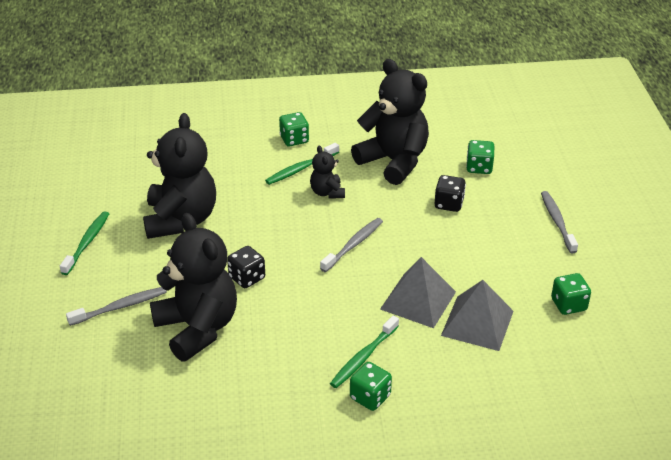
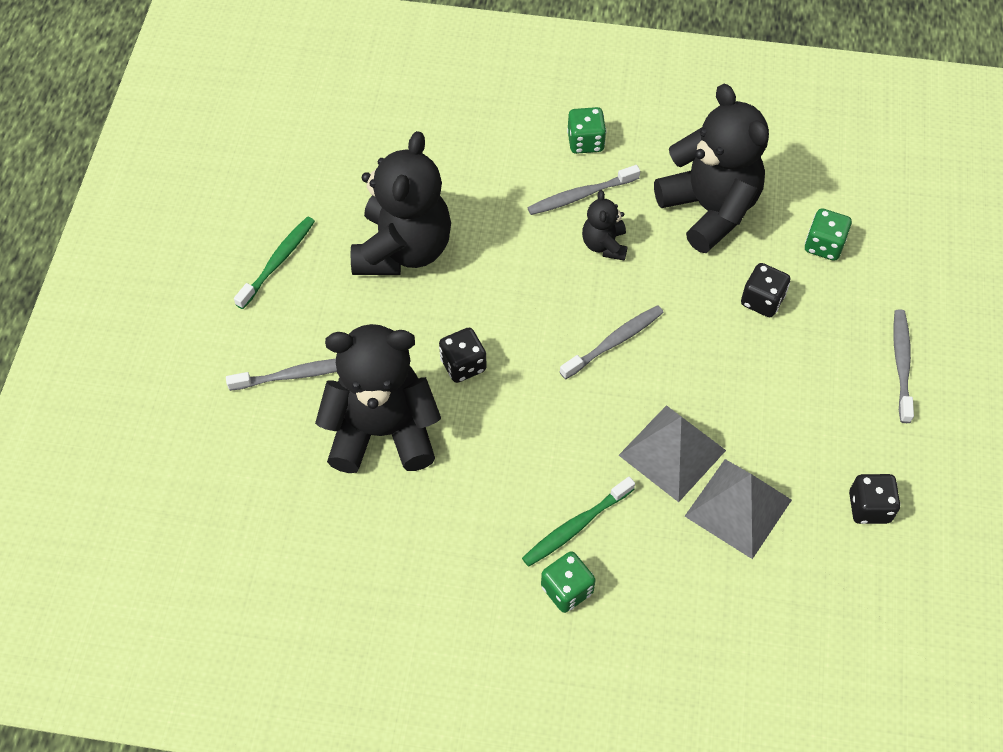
camera: 15 degrees right, 20 degrees up
black teddy bear [150,213,237,361] -> black teddy bear turned 75 degrees counterclockwise [315,324,441,473]
green toothbrush [265,143,339,185] -> grey toothbrush [527,165,640,215]
green dice [551,273,591,315] -> black dice [849,474,901,524]

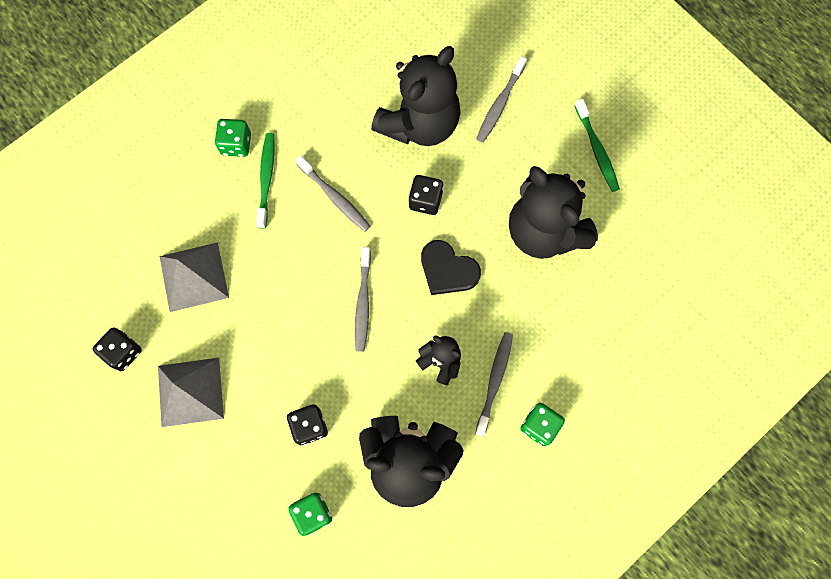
camera: 130 degrees right, 15 degrees up
grey pyramid [619,405,726,502] -> grey pyramid moved to [158,358,224,427]
grey toothbrush [893,309,914,423] -> grey toothbrush moved to [295,155,371,232]
none -> black heart [421,240,481,295]

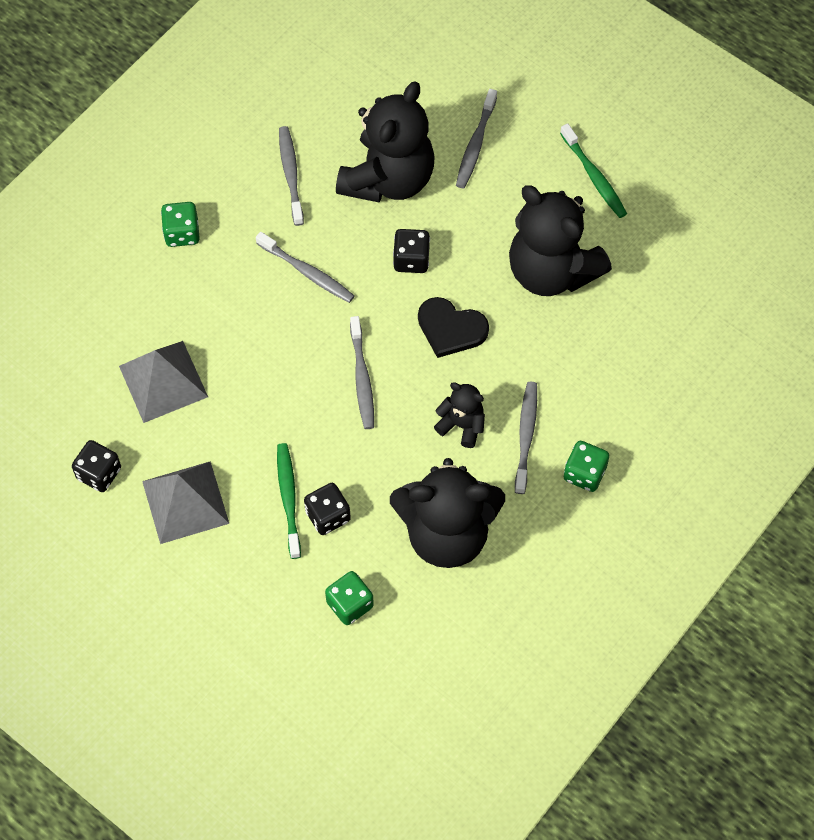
camera: 10 degrees left, 10 degrees down
green toothbrush [256,133,275,229] -> green toothbrush moved to [277,443,301,559]
none -> grey toothbrush [279,126,304,226]

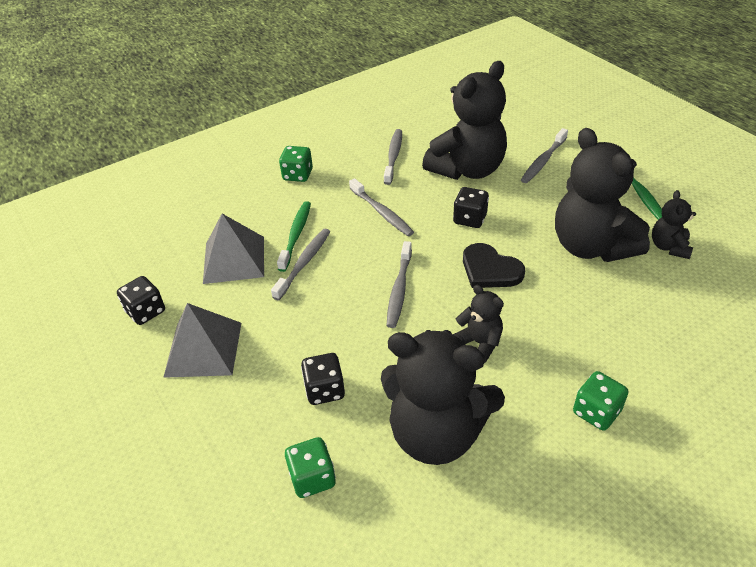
camera: 20 degrees right, 20 degrees down
green toothbrush [277,443,301,559] -> green toothbrush moved to [277,201,311,272]
grey toothbrush [515,382,537,494] -> grey toothbrush moved to [271,229,330,300]
none -> black teddy bear [652,190,696,259]

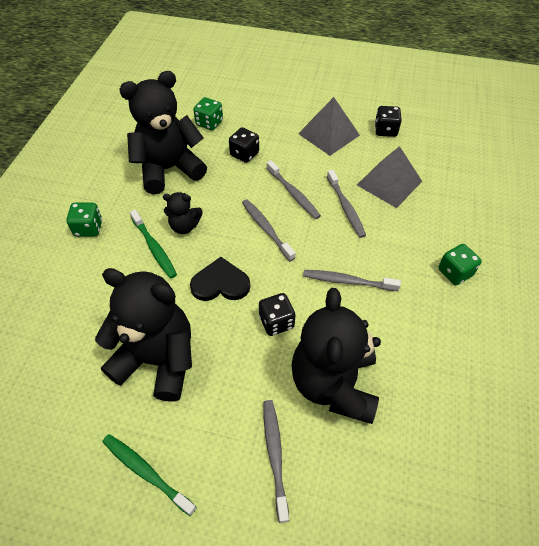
camera: 135 degrees right, 10 degrees up
green toothbrush [277,201,311,272] -> green toothbrush moved to [130,210,177,278]
grey toothbrush [384,129,402,185] -> grey toothbrush moved to [266,160,321,219]
black teddy bear [652,190,696,259] -> none

